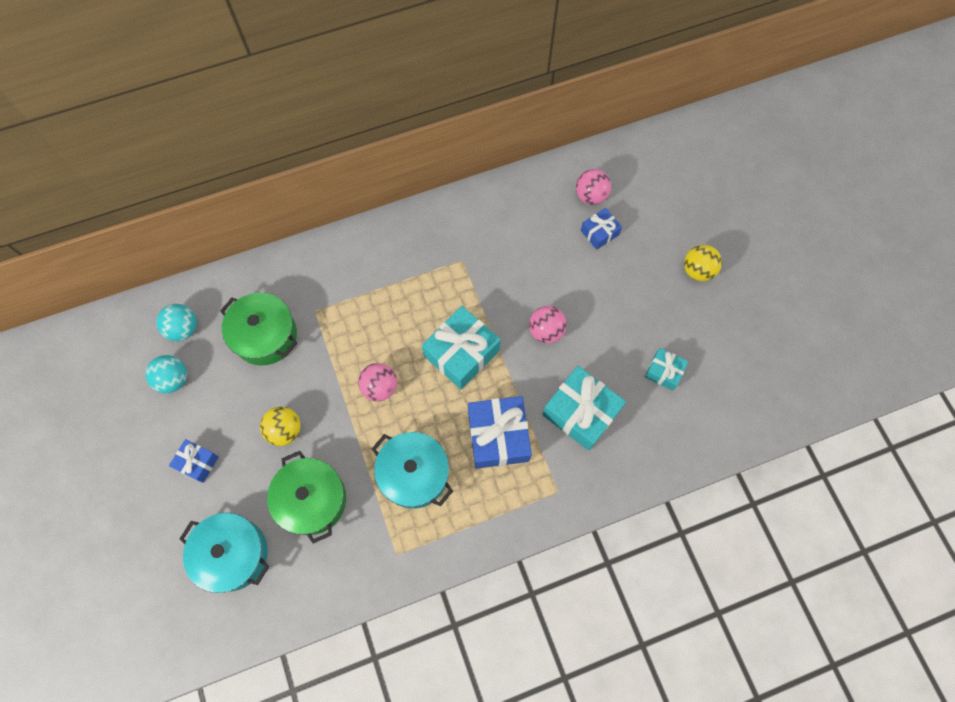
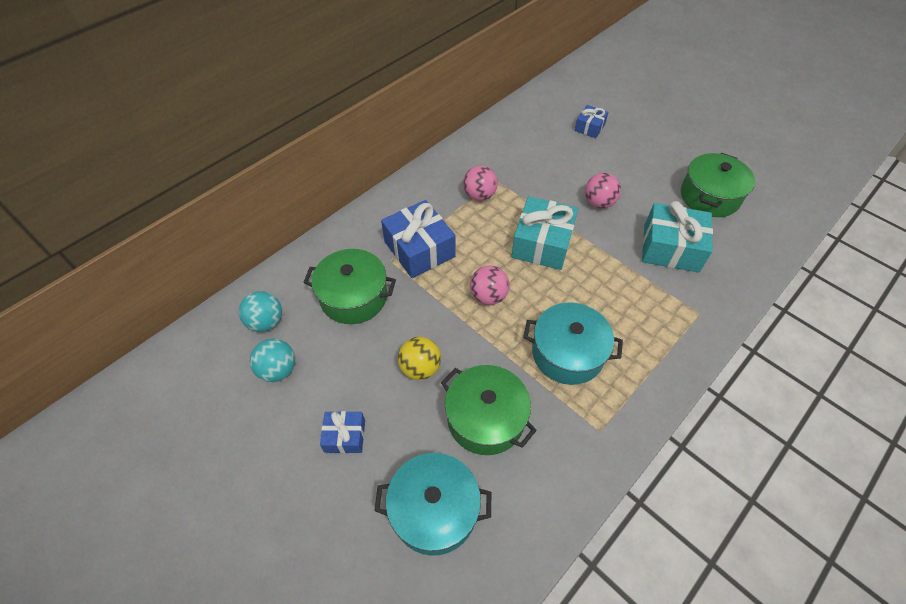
camera: 25 degrees left, 15 degrees down
blue gift [468,396,532,469] -> blue gift moved to [381,200,456,278]
pink ball [576,169,611,205] -> pink ball moved to [463,166,498,201]
turquoise gift [645,348,688,391] -> green pot [681,153,755,217]
yellow ball [684,245,722,281] -> none

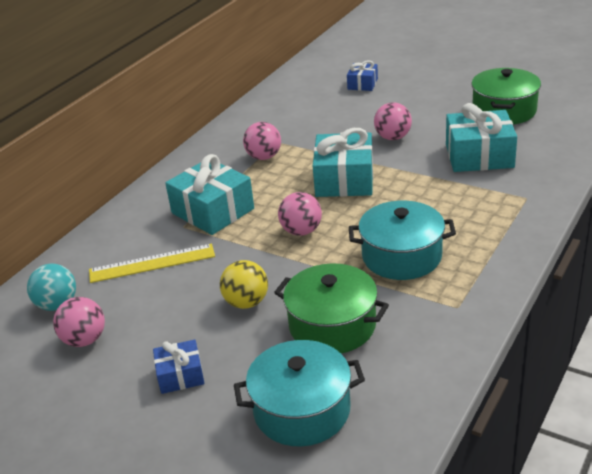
camera: 10 degrees left, 20 degrees down
turquoise ball [250,339,295,382] -> pink ball [53,297,105,347]
green pot [303,249,396,324] -> yellow ruler [89,244,215,283]
blue gift [381,200,456,278] -> turquoise gift [165,154,254,235]

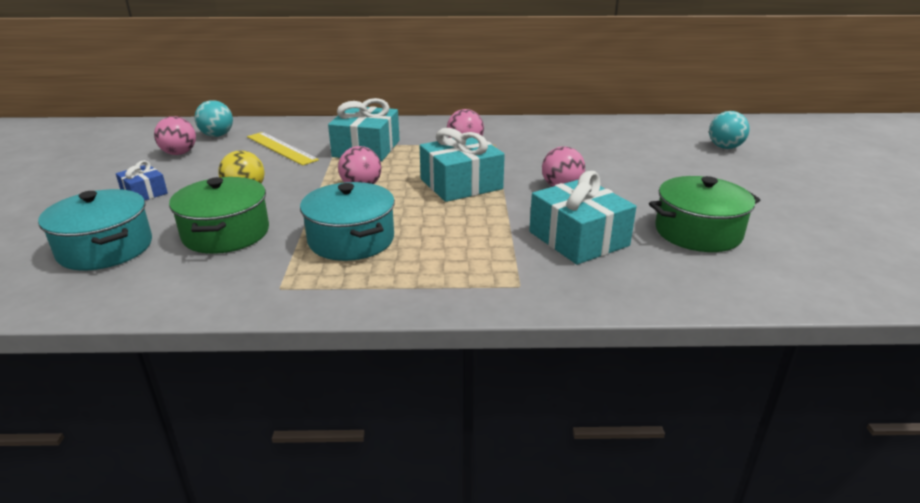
camera: 55 degrees right, 5 degrees down
blue gift [347,60,378,91] -> none
none -> turquoise ball [709,111,750,149]

